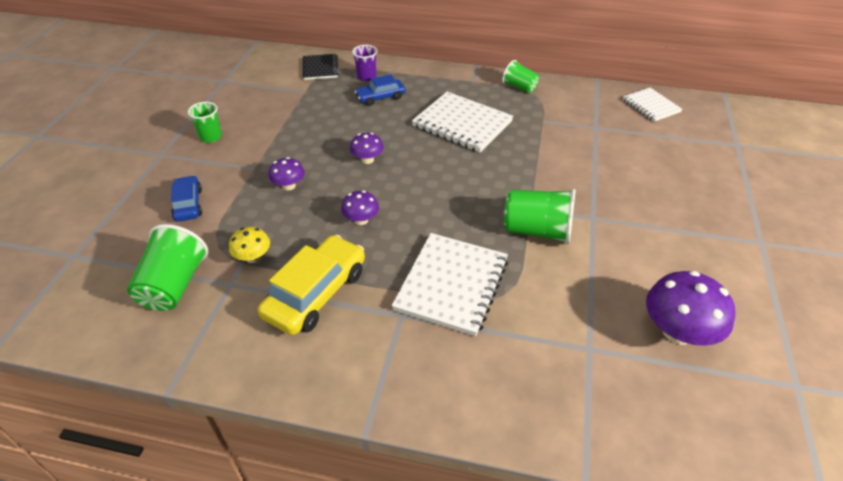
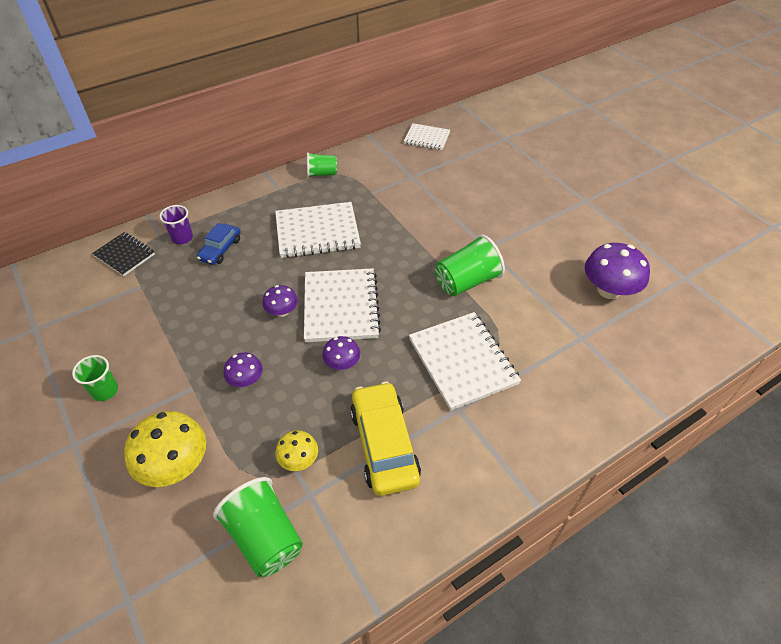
camera: 45 degrees left, 5 degrees up
blue car [171,175,202,222] -> yellow mushroom [124,411,206,487]
none -> white notebook [304,268,381,342]

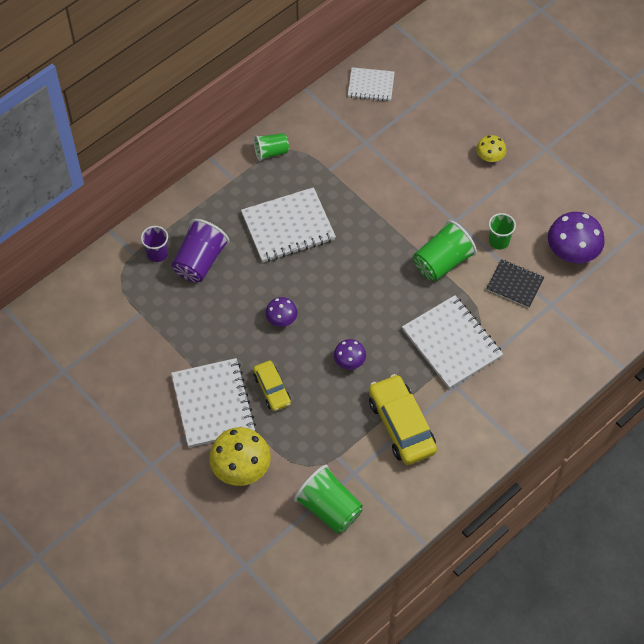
camera: 10 degrees left, 10 degrees up
green cup [72,355,118,401] -> green cup moved to [489,213,516,249]
black notebook [92,232,155,276] -> black notebook moved to [486,259,545,308]
blue car [197,223,241,265] -> purple cup [172,219,229,282]
purple mushroom [224,353,263,387] -> yellow car [253,361,291,411]
yellow mushroom [276,430,318,471] -> yellow mushroom moved to [476,135,506,162]
white notebook [304,268,381,342] -> white notebook moved to [171,358,256,448]

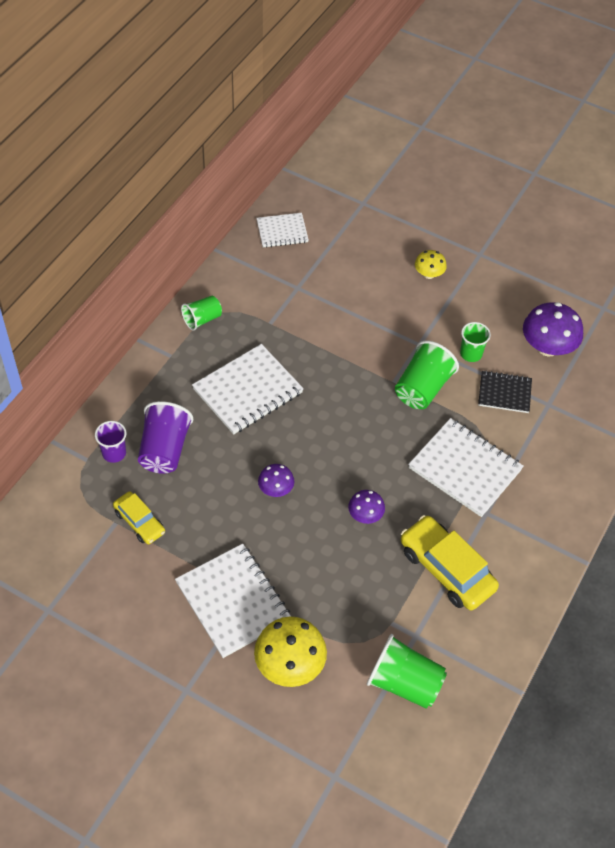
camera: 20 degrees left, 5 degrees down
yellow car [253,361,291,411] -> yellow car moved to [113,492,165,544]

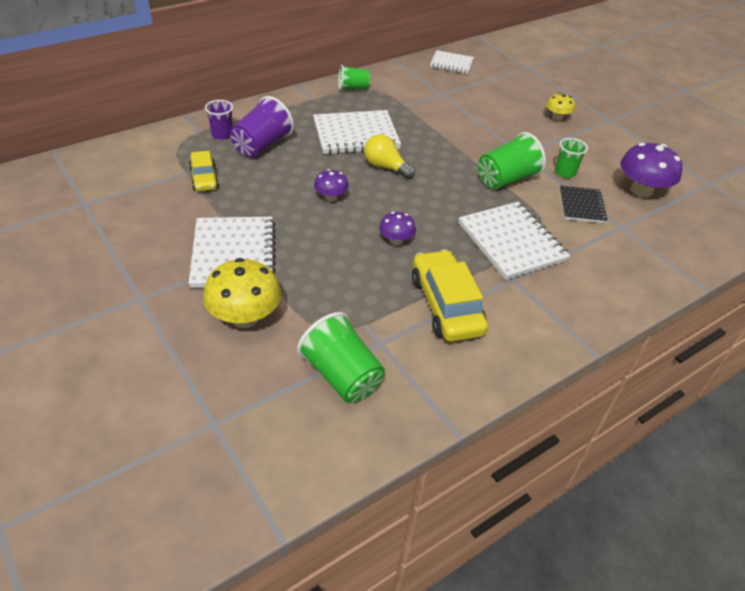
camera: 25 degrees right, 10 degrees down
black notebook [478,370,532,413] -> black notebook turned 60 degrees clockwise [560,186,607,223]
none -> yellow light bulb [364,134,415,179]

